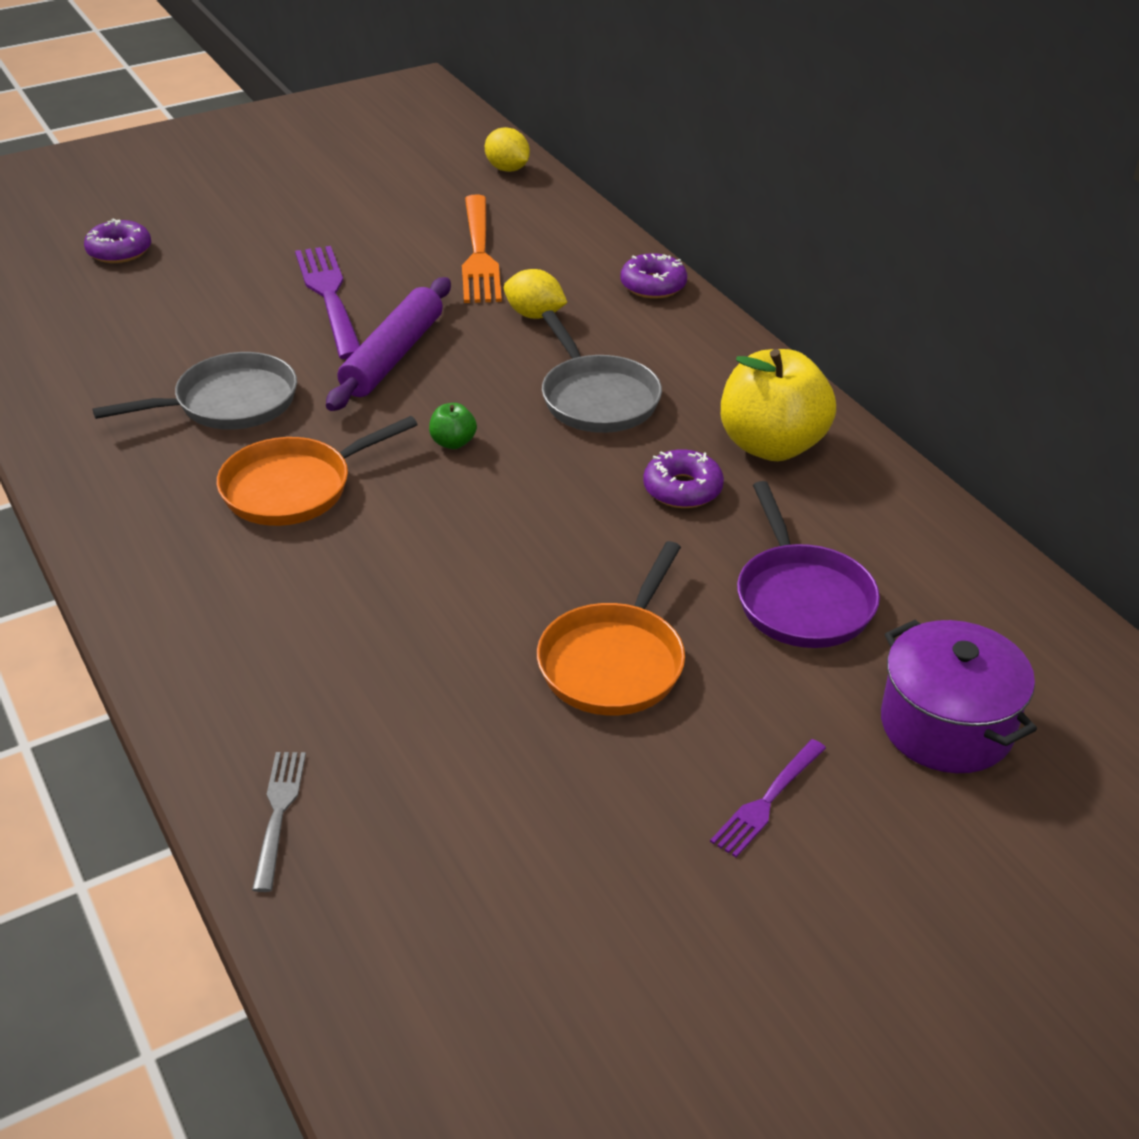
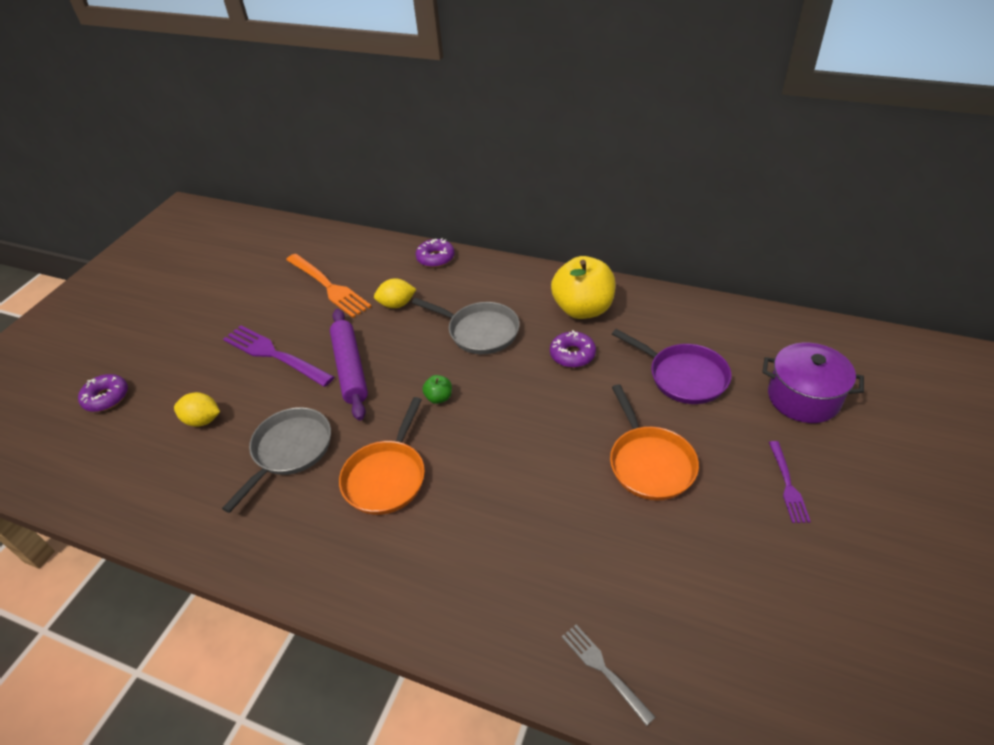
camera: 35 degrees left, 5 degrees up
yellow lemon [485,127,530,172] -> yellow lemon moved to [174,392,220,427]

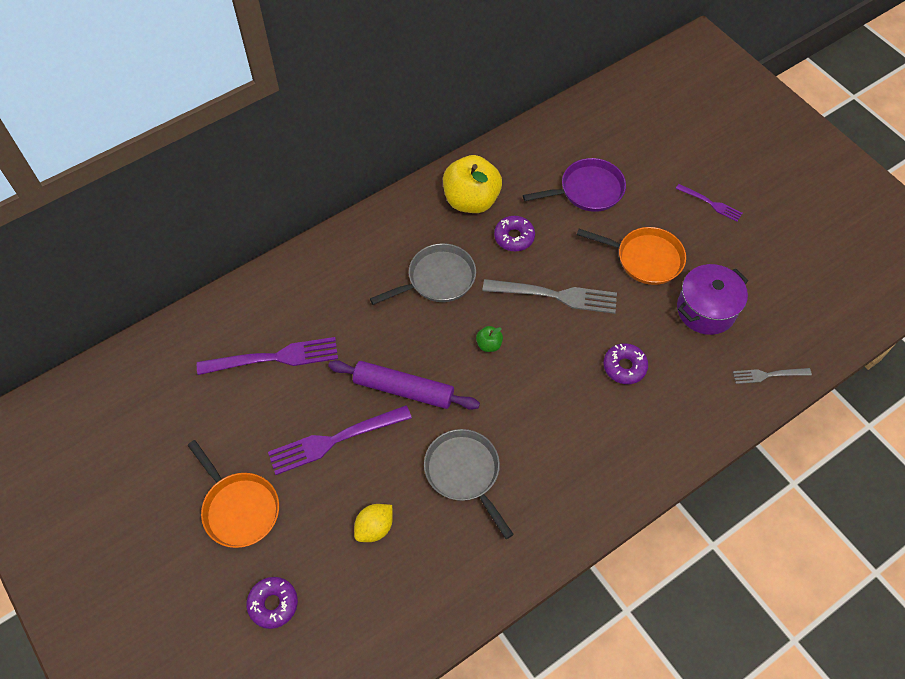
camera: 60 degrees left, 15 degrees up
orange fork [286,254,372,318] -> purple fork [197,337,338,375]
orange pan [339,397,425,515] -> orange pan moved to [188,440,279,548]
yellow lemon [374,279,416,308] -> none
purple donut [416,238,455,267] -> purple donut moved to [603,343,648,384]
purple pot [762,343,864,423] -> purple pot moved to [677,264,748,335]
none -> grey fork [482,279,617,314]

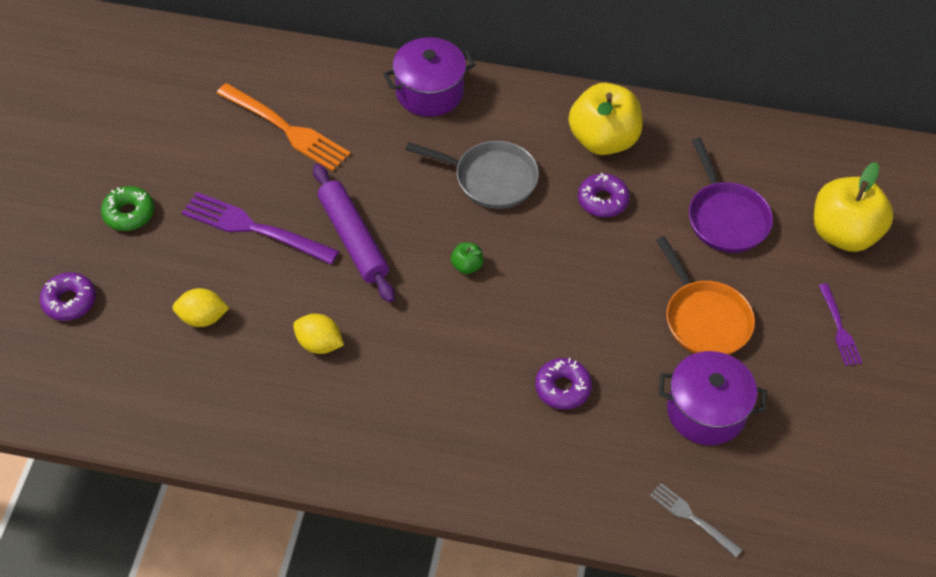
camera: 45 degrees right, 5 degrees down
orange pan [188,440,279,548] -> green donut [101,186,154,231]
purple fork [197,337,338,375] -> orange fork [217,83,350,171]
grey pan [424,429,514,539] -> yellow lemon [293,314,344,354]
grey fork [482,279,617,314] -> none
purple pan [523,158,626,212] -> purple pan turned 45 degrees clockwise [689,138,773,253]
none -> purple pot [383,37,475,117]
none -> yellow apple [814,162,894,252]

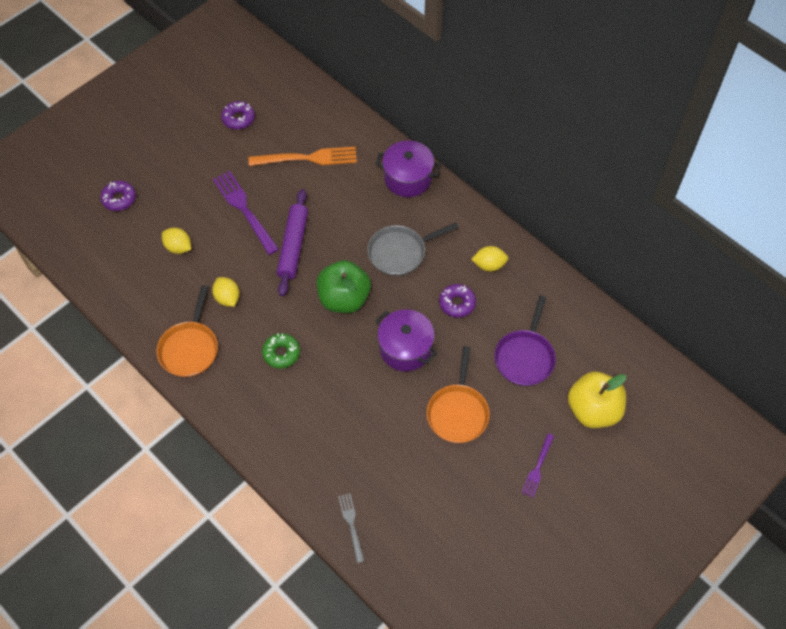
camera: 35 degrees right, 5 degrees up
green donut [101,186,154,231] -> green donut moved to [262,333,300,368]
orange fork [217,83,350,171] -> orange fork turned 75 degrees counterclockwise [249,147,357,166]
grey pan [405,141,539,209] -> grey pan turned 105 degrees clockwise [367,223,459,276]
green apple [451,242,483,274] -> green apple [316,260,371,313], size x2.39
purple donut [535,358,592,410] -> purple donut moved to [221,101,255,129]
yellow apple [569,83,643,155] -> yellow lemon [471,246,508,272]
purple pot [658,351,767,445] -> purple pot moved to [375,309,437,372]
none -> orange pan [157,285,218,377]

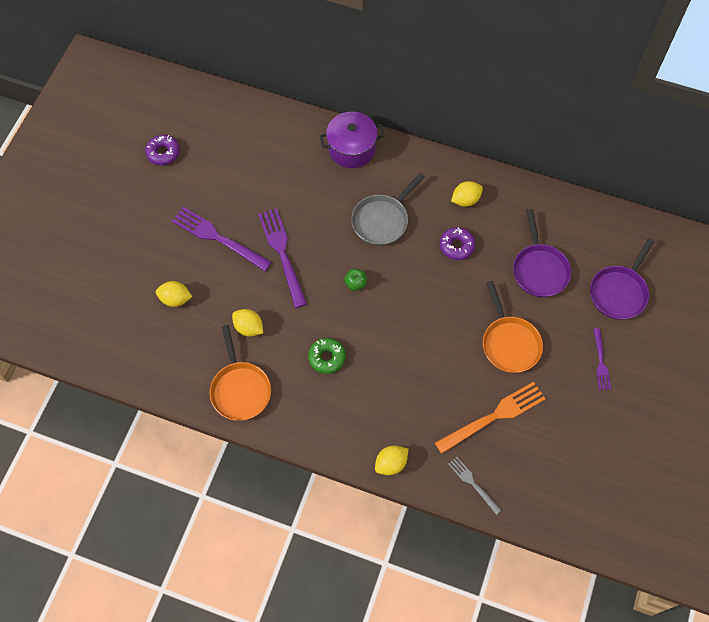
camera: 25 degrees left, 5 degrees up
purple donut [100,181,136,211] -> none
orange fork [249,147,357,166] -> orange fork moved to [435,382,546,454]
purple rolling pin [277,189,308,296] -> purple fork [258,208,307,308]
green apple [316,260,371,313] -> green apple [344,269,366,291], size x0.42
purple pot [375,309,437,372] -> none
yellow apple [568,371,626,428] -> purple pan [590,238,655,320]
none -> yellow lemon [375,445,408,475]

